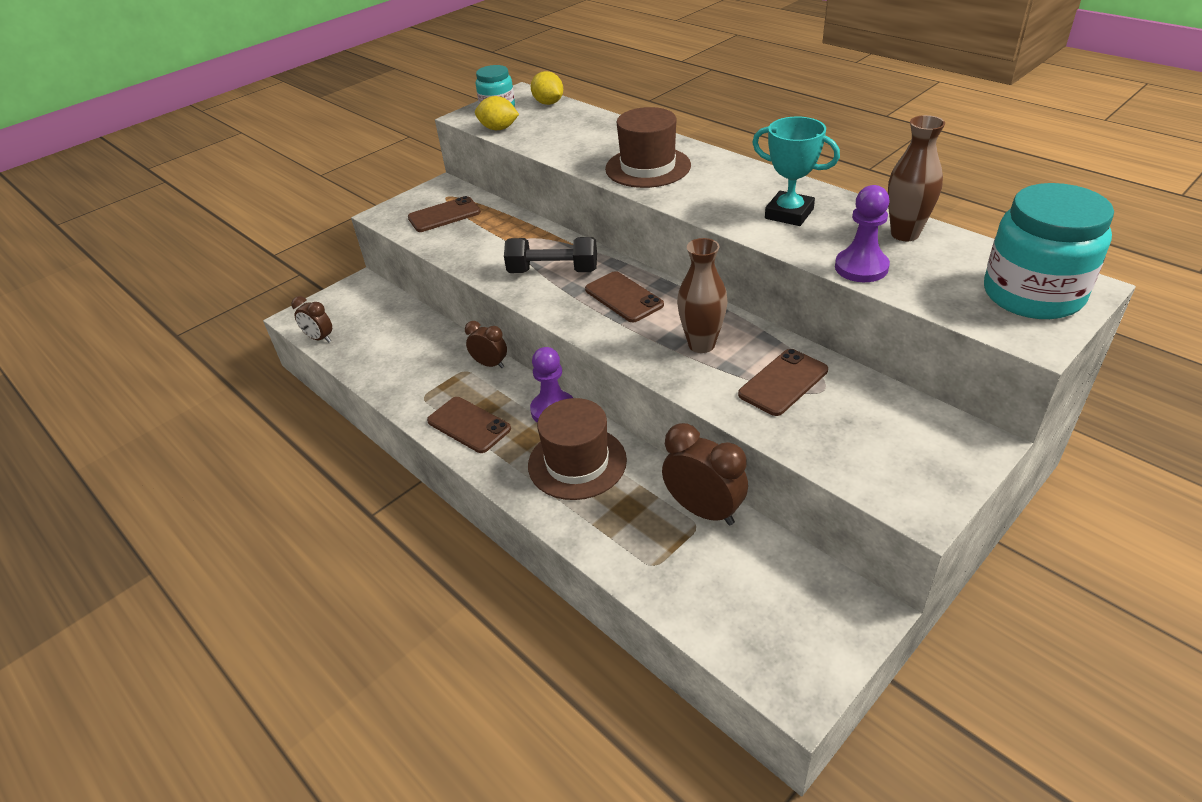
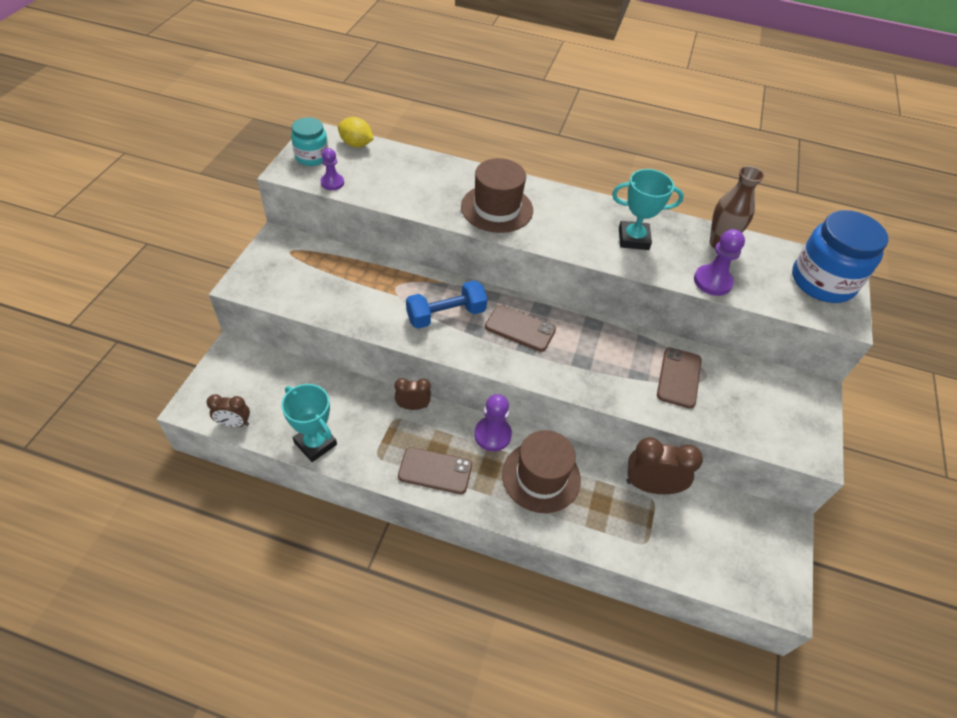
camera: 35 degrees left, 10 degrees up
brown phone [408,196,481,232] -> none
yellow lemon [475,96,519,130] -> purple pawn [321,148,344,190]
black dumbbell [504,237,597,273] -> blue dumbbell [406,280,487,329]
brown vase [677,238,728,353] -> none
turquoise jar [984,183,1114,319] -> blue jar [792,210,888,303]
none -> turquoise trophy [281,384,337,462]

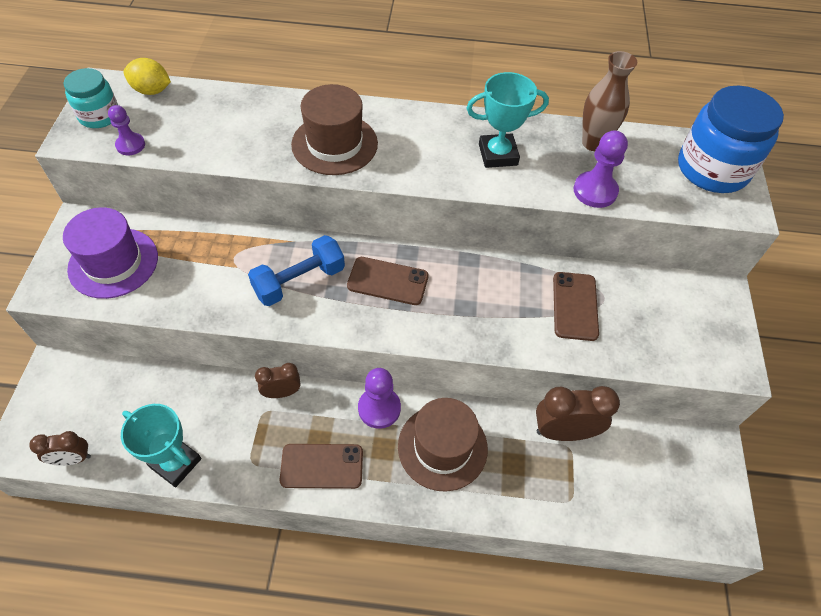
camera: 10 degrees left, 5 degrees up
none -> purple hat [63,207,158,299]

